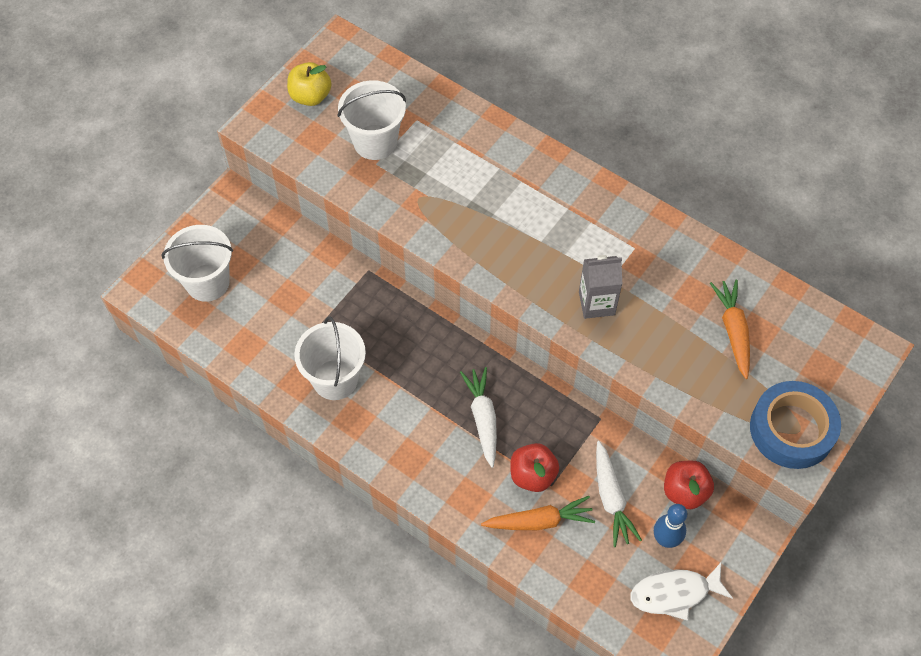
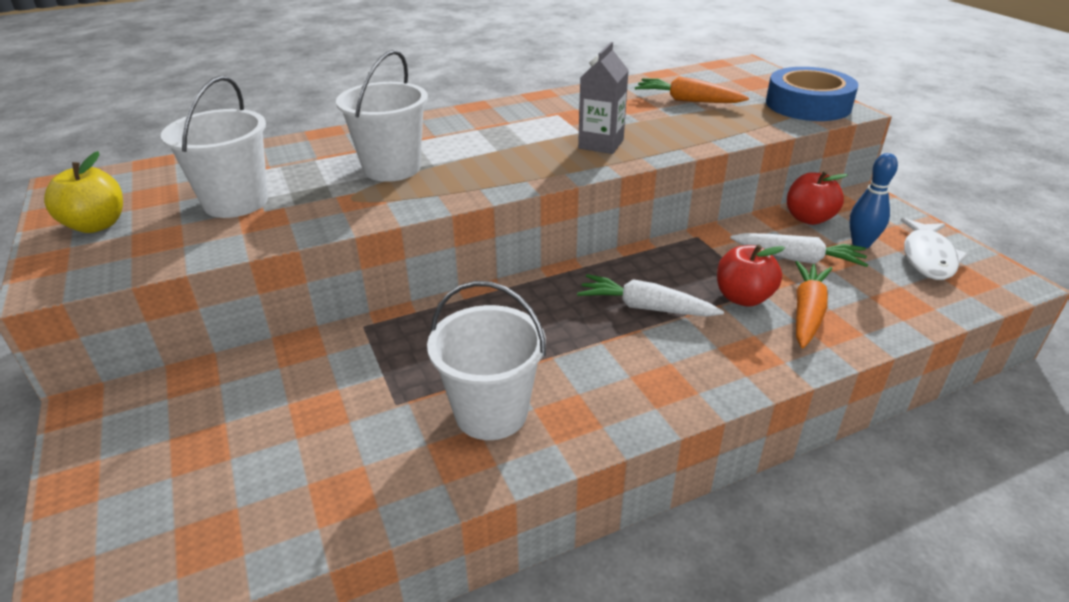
camera: 60 degrees left, 25 degrees down
white bucket [162,225,233,302] -> white bucket moved to [336,50,428,182]

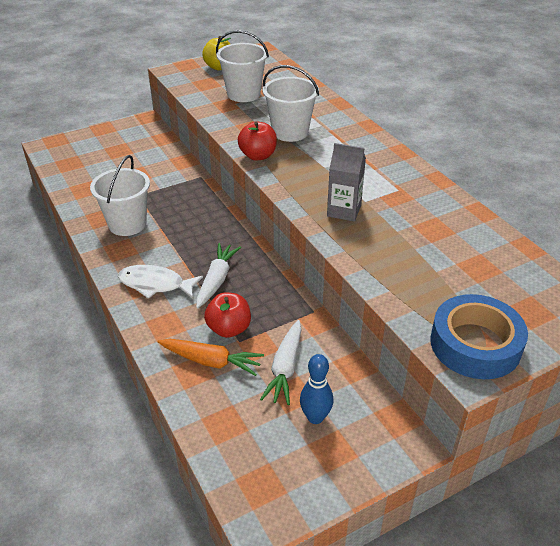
camera: 85 degrees right, 5 degrees up
orange carrot [635,77,749,103] -> none
red apple [787,170,848,225] -> red apple moved to [238,121,277,160]
white fish [900,218,968,280] -> white fish moved to [118,265,203,299]

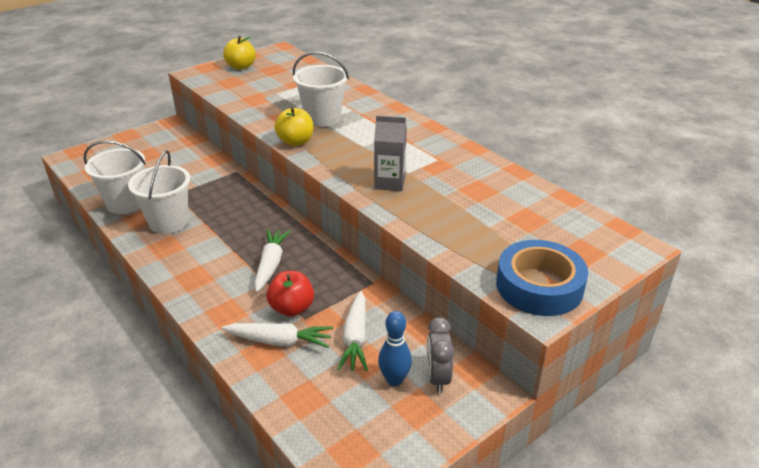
camera: 10 degrees left, 5 degrees down
white fish [118,265,203,299] -> none
orange carrot [158,339,264,376] -> white carrot [222,323,333,348]
white bucket [216,30,269,102] -> white bucket moved to [84,140,146,214]
red apple [238,121,277,160] -> yellow apple [274,107,313,146]
none -> grey clock [427,317,455,394]

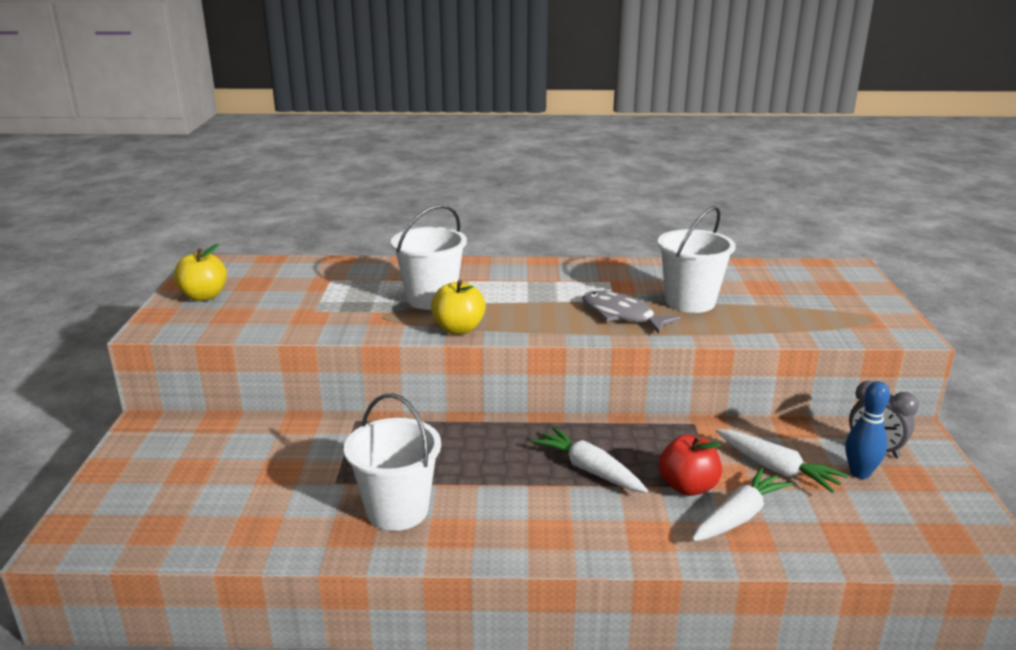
camera: 50 degrees left, 10 degrees down
white bucket [84,140,146,214] -> white bucket moved to [658,206,736,313]
grey carton [374,115,407,191] -> grey fish [582,291,681,334]
blue tape [496,240,588,316] -> none

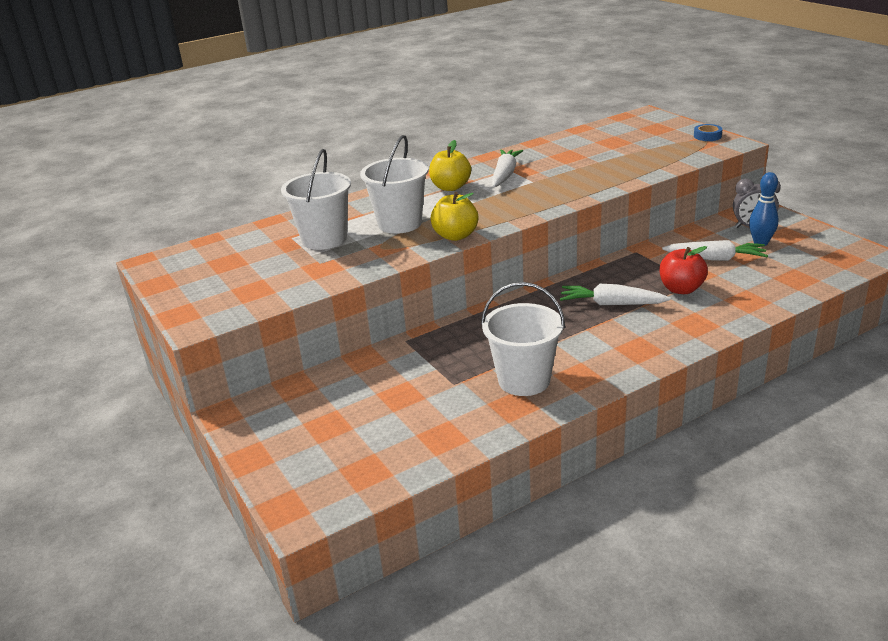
camera: 30 degrees left, 5 degrees up
yellow apple [174,244,227,301] -> yellow apple moved to [429,140,471,191]
grey fish [582,291,681,334] -> none
white bucket [658,206,736,313] -> white bucket moved to [281,149,351,250]
white carrot [692,468,793,541] -> white carrot moved to [491,149,523,187]
none -> blue tape [694,124,722,141]

